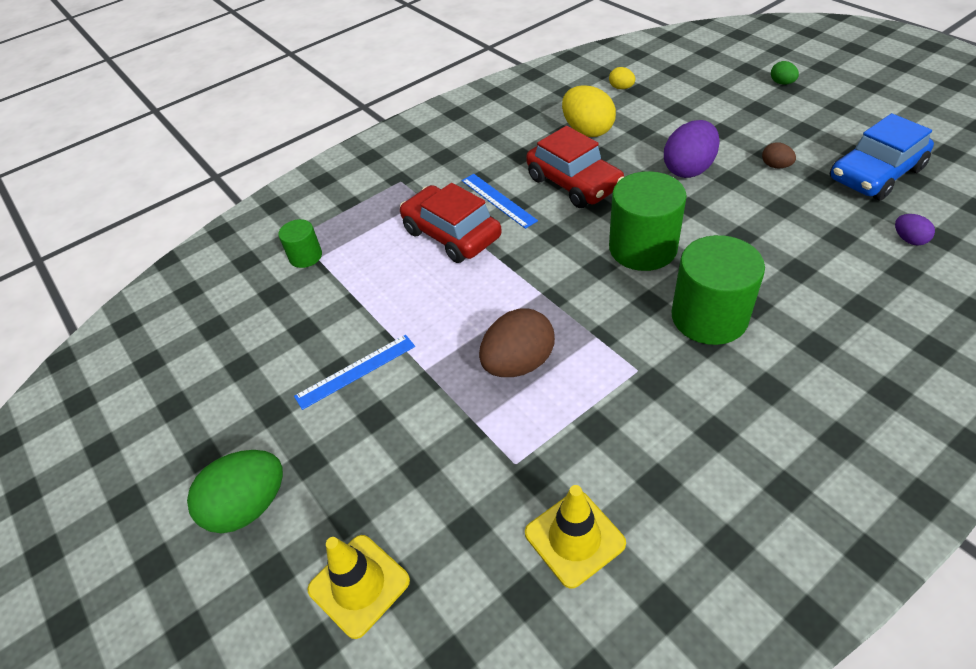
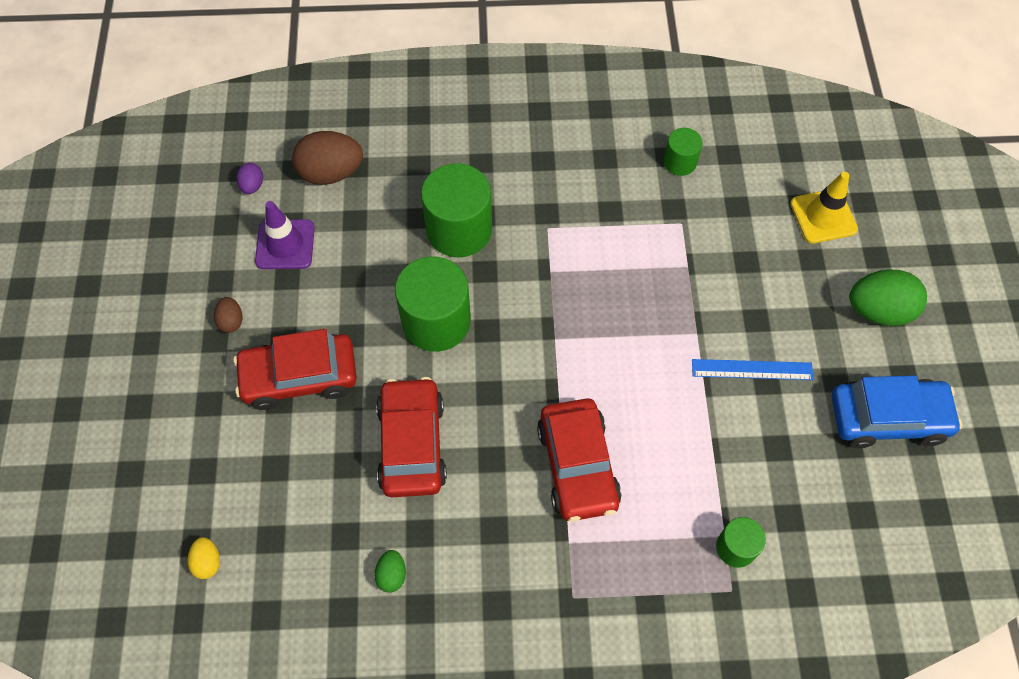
camera: 150 degrees left, 15 degrees up
blue ruler [462,174,538,229] -> none
brown egg [479,309,555,377] -> brown egg moved to [292,131,363,185]
yellow traffic cone [525,485,626,589] -> green cylinder [663,128,703,176]
yellow egg [562,85,616,137] -> none
purple egg [664,120,720,178] -> red car [234,329,357,410]
green egg [771,61,799,85] -> green egg moved to [374,550,406,593]
blue car [830,113,934,201] -> blue car moved to [832,375,962,448]
none -> purple traffic cone [255,201,315,269]

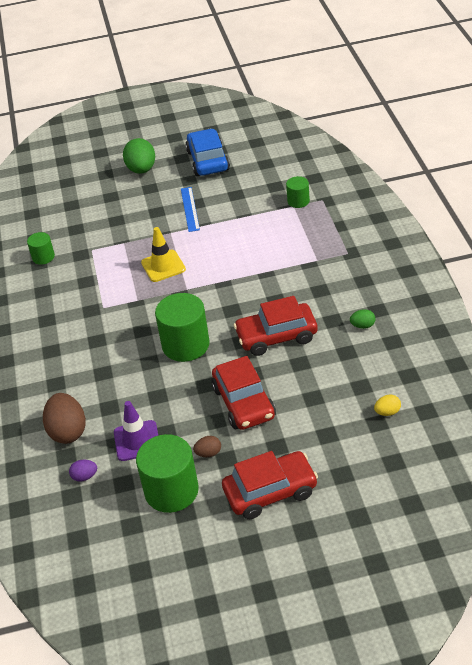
camera: 95 degrees left, 20 degrees down
green cylinder [421,163,492,257] -> green cylinder moved to [136,434,199,513]
red car [537,398,621,522] -> red car moved to [222,451,318,519]
yellow traffic cone [790,172,858,243] -> yellow traffic cone moved to [141,227,186,282]

